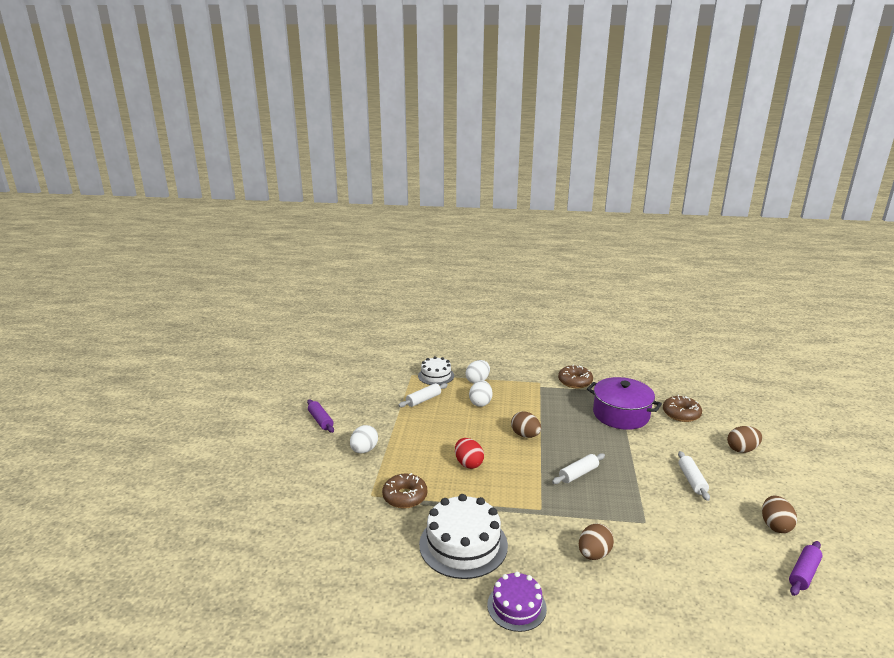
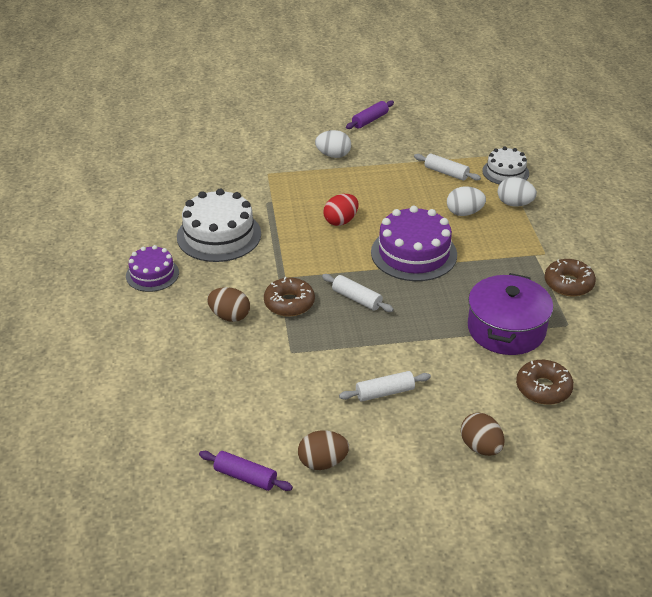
camera: 75 degrees right, 15 degrees up
brown donut [382,473,427,509] -> brown donut moved to [264,277,315,317]
brown egg [511,411,541,438] -> purple cake [371,206,457,281]

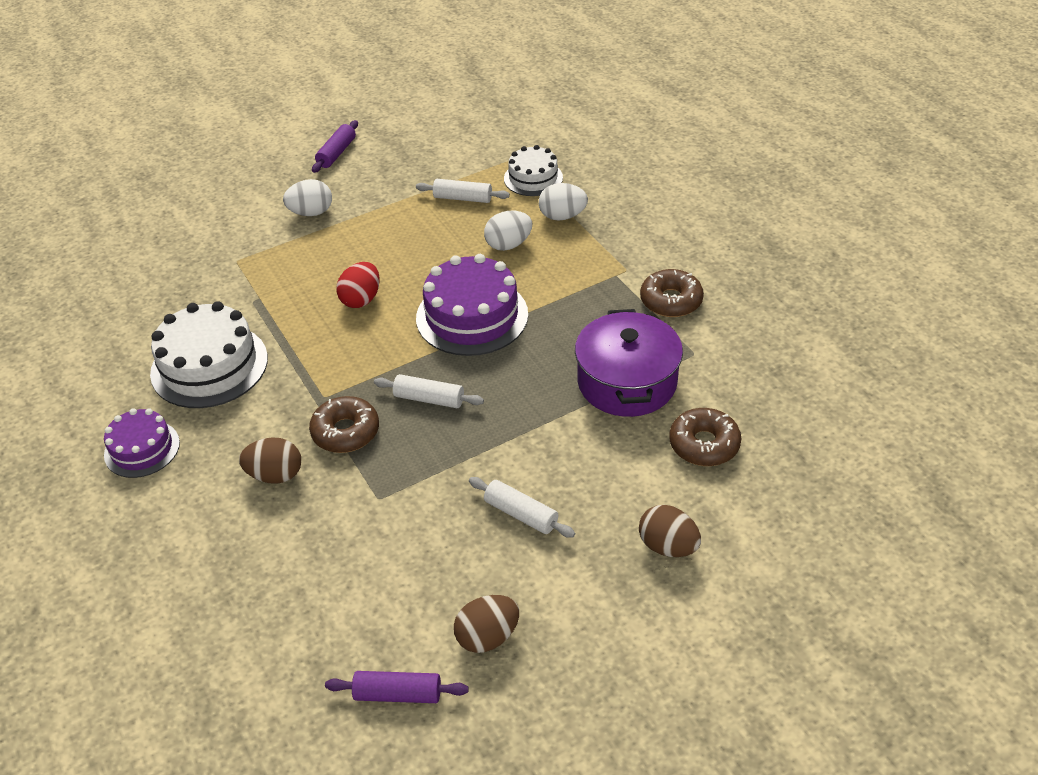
camera: 20 degrees left, 5 degrees up
white rolling pin [339,371,431,402] -> white rolling pin turned 75 degrees clockwise [469,477,575,538]

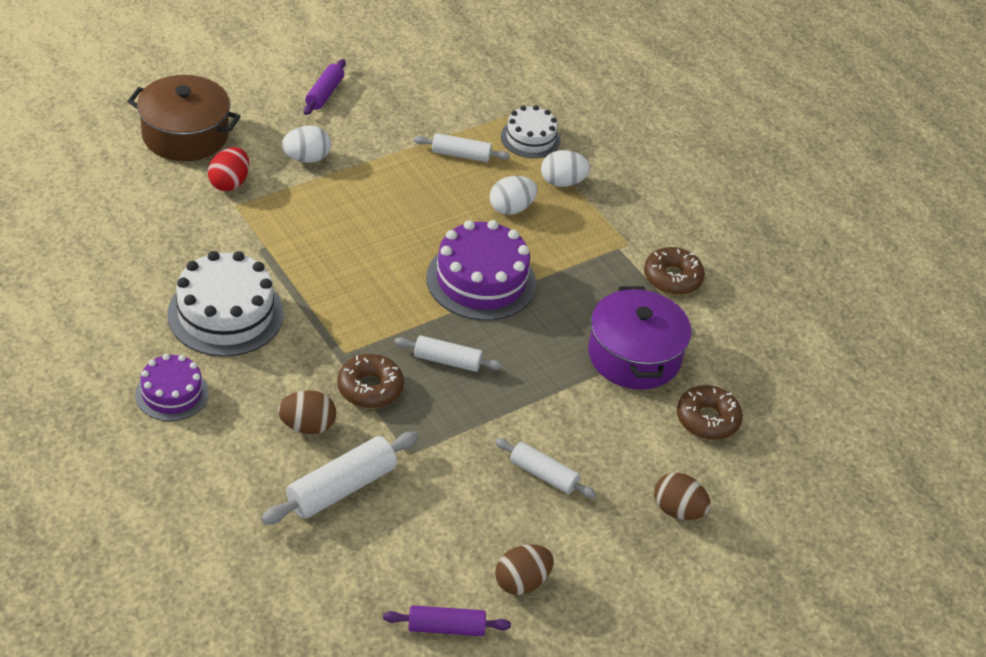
camera: 10 degrees left, 0 degrees up
red egg [336,262,380,308] -> red egg moved to [208,147,249,191]
none -> brown pot [127,75,241,161]
none -> white rolling pin [261,432,419,525]

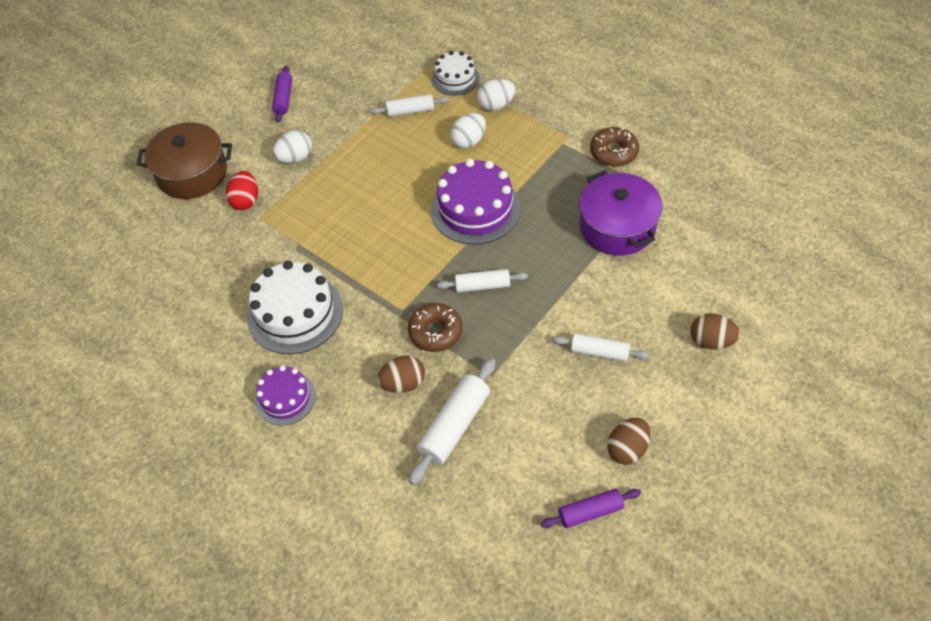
camera: 10 degrees left, 10 degrees up
brown donut [677,385,743,440] -> none

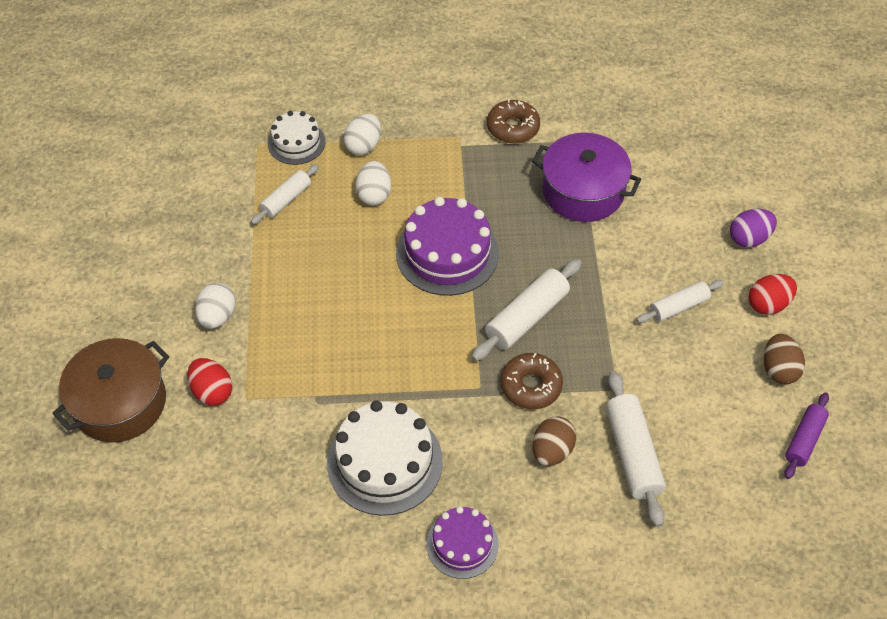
camera: 45 degrees left, 0 degrees up
purple rolling pin [272,66,292,122] -> none
white rolling pin [437,269,528,292] -> white rolling pin [471,259,582,361], size x1.57
brown egg [690,313,740,350] -> purple egg [730,209,777,248]
none -> red egg [748,274,797,315]

